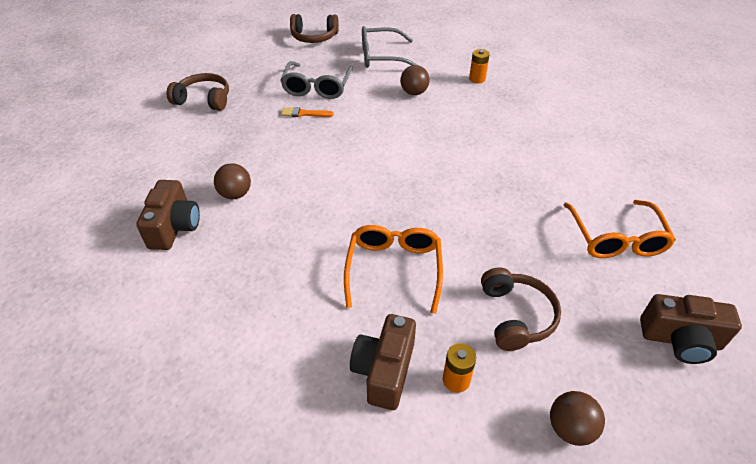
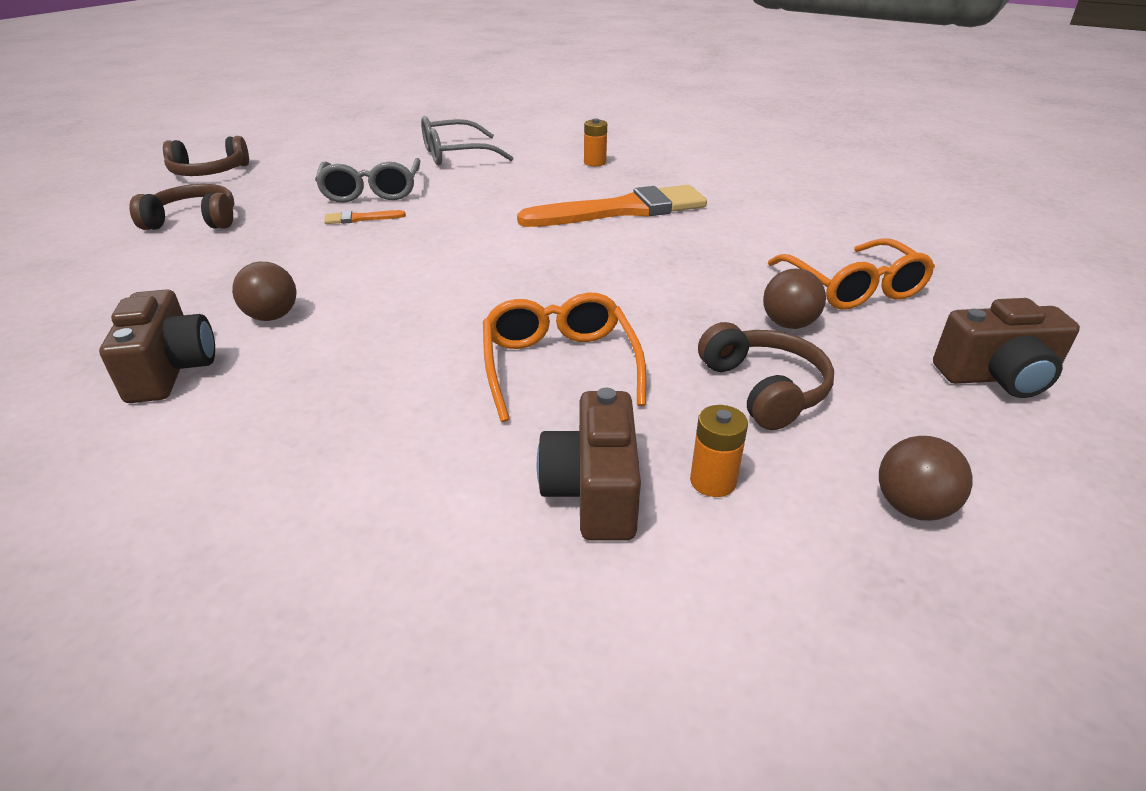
camera: 15 degrees left, 10 degrees down
brown headphones [290,14,339,43] -> brown headphones moved to [163,136,249,176]
brown ball [400,65,430,95] -> brown ball moved to [763,269,826,329]
none -> orange brush [517,185,707,227]

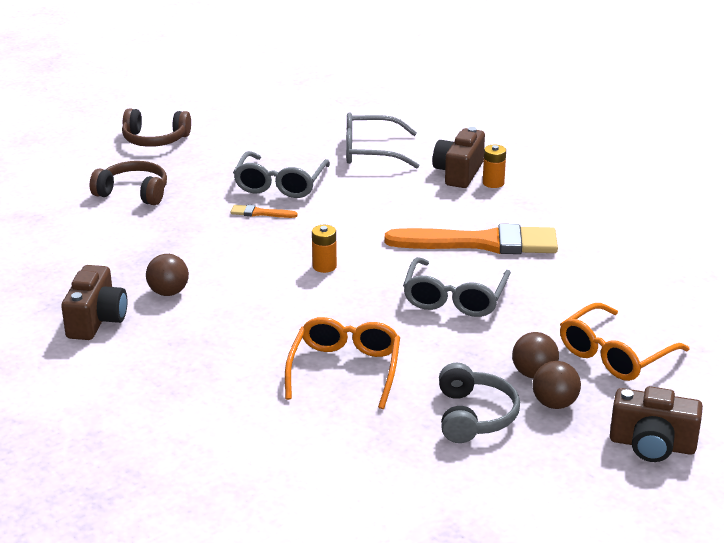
camera: 20 degrees right, 5 degrees down
brown camera [537,388,641,540] -> brown camera moved to [433,127,485,188]
orange battery [690,405,748,497] -> orange battery moved to [312,225,337,273]
brown headphones [698,322,834,430] -> grey headphones [439,363,520,443]
orange glasses [768,238,935,310] -> orange glasses turned 45 degrees clockwise [560,303,690,381]
brown ball [879,436,972,521] -> brown ball moved to [532,361,581,409]
none -> grey glasses [403,257,511,317]

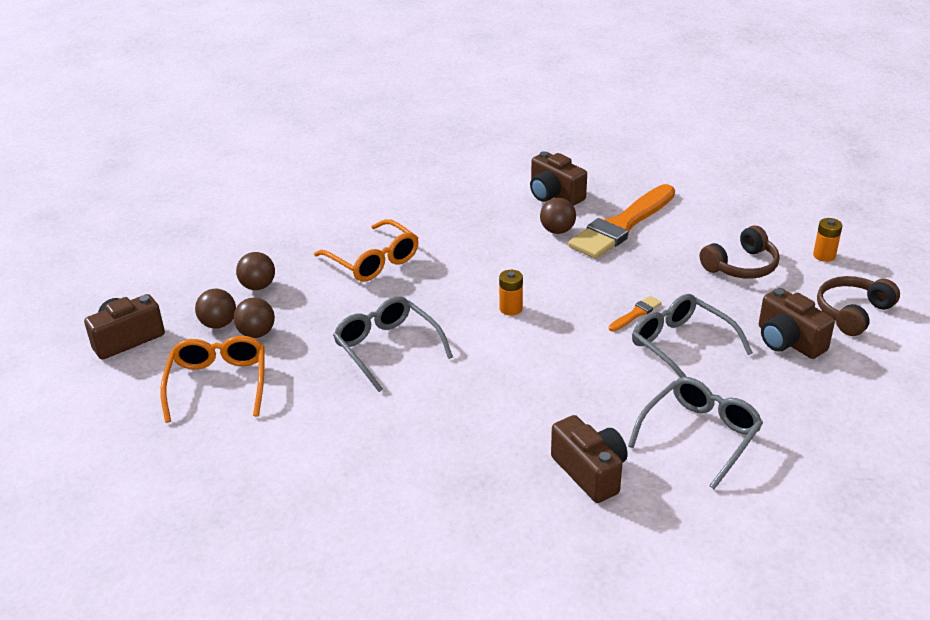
camera: 130 degrees right, 5 degrees up
orange brush [385,224,558,254] -> orange brush moved to [568,184,675,259]
grey headphones [439,363,520,443] -> brown ball [236,252,275,290]
orange battery [483,145,506,188] -> orange battery moved to [813,218,842,262]
none -> brown camera [759,288,835,359]

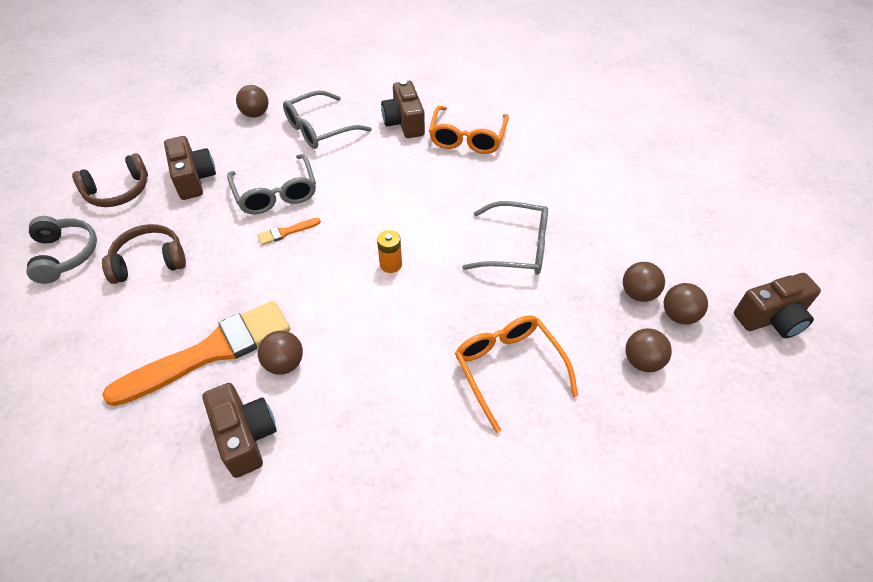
camera: 165 degrees left, 15 degrees up
orange glasses [160,336,265,423] -> orange glasses moved to [429,106,509,154]
grey glasses [333,297,453,392] -> grey glasses turned 60 degrees counterclockwise [462,201,548,275]
orange battery [813,218,842,262] -> grey headphones [26,216,97,284]
none -> brown ball [236,85,268,118]

